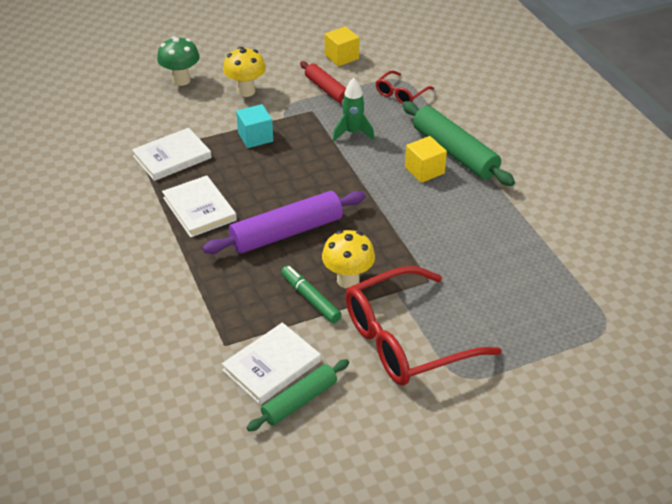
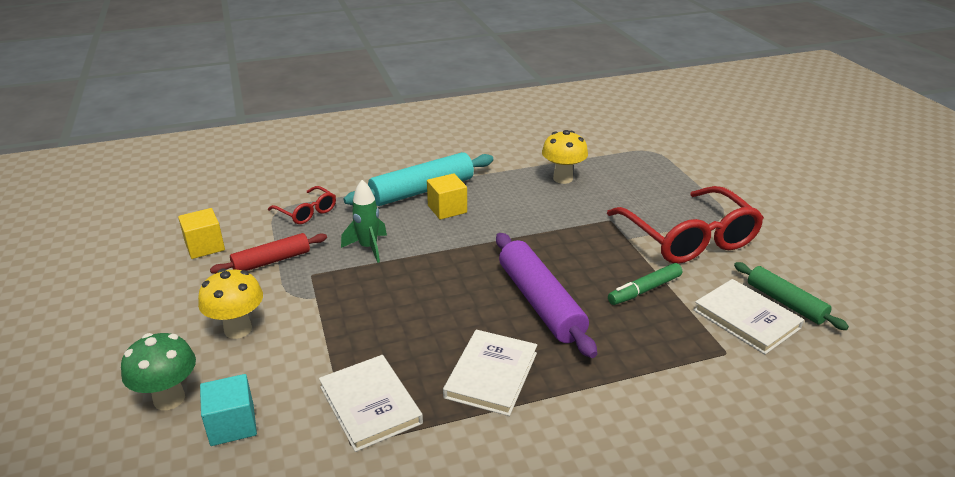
camera: 85 degrees left, 10 degrees down
white book [162,175,237,238] -> white book turned 45 degrees counterclockwise [443,330,537,416]
turquoise cube [236,104,273,148] -> turquoise cube moved to [200,374,257,446]
yellow mushroom [322,230,375,288] -> yellow mushroom moved to [542,130,588,184]
green rolling pin [402,101,515,186] -> turquoise rolling pin [343,152,493,206]

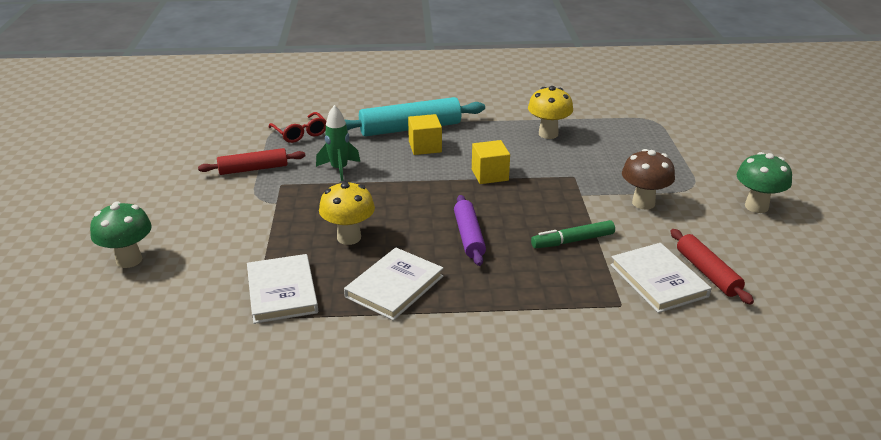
camera: 15 degrees right, 0 degrees up
yellow cube [178,208,225,259] -> yellow cube moved to [472,140,510,184]
yellow mushroom [198,268,263,339] -> yellow mushroom moved to [319,181,375,245]
turquoise cube [200,374,257,446] -> none
purple rolling pin [496,233,597,358] -> purple rolling pin [454,195,486,266], size x0.62
red glasses [607,186,764,264] -> brown mushroom [622,149,675,210]
green rolling pin [734,262,849,330] -> red rolling pin [670,229,754,305]
none -> green mushroom [737,152,792,213]

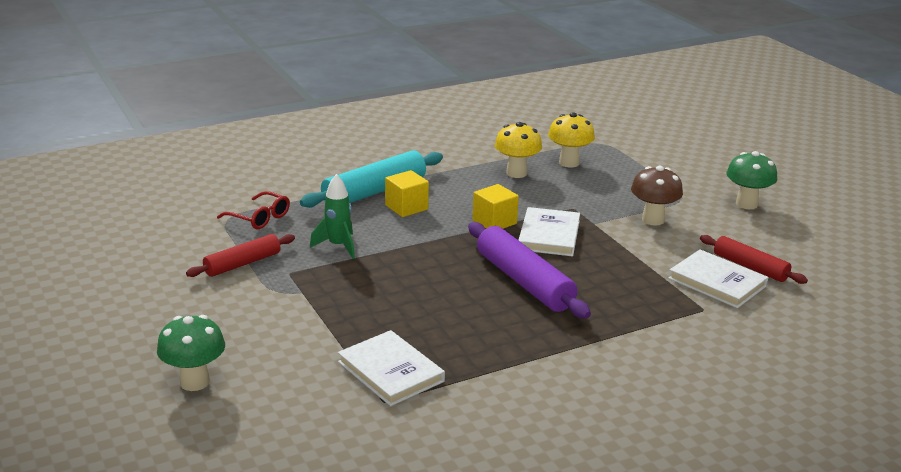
camera: 25 degrees left, 5 degrees down
yellow mushroom [319,181,375,245] -> yellow mushroom moved to [548,112,595,167]
white book [344,248,443,321] -> white book moved to [519,207,580,256]
purple rolling pin [454,195,486,266] -> purple rolling pin [468,222,591,318], size x1.62
green marker [531,220,615,248] -> none

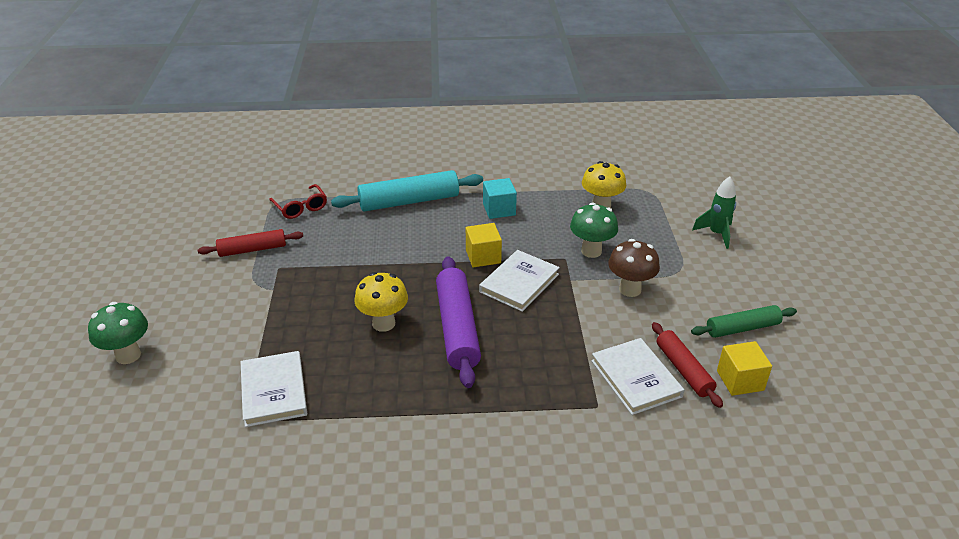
camera: 25 degrees right, 10 degrees up
green rocket [310,174,355,259] -> green rocket moved to [692,177,736,249]
yellow cube [385,170,429,217] -> yellow cube moved to [717,341,772,396]
yellow mushroom [495,122,542,178] -> yellow mushroom moved to [354,272,408,332]
green mushroom [726,151,777,209] -> green mushroom moved to [570,203,618,258]
none -> turquoise cube [483,178,517,219]
none -> green rolling pin [691,305,797,338]

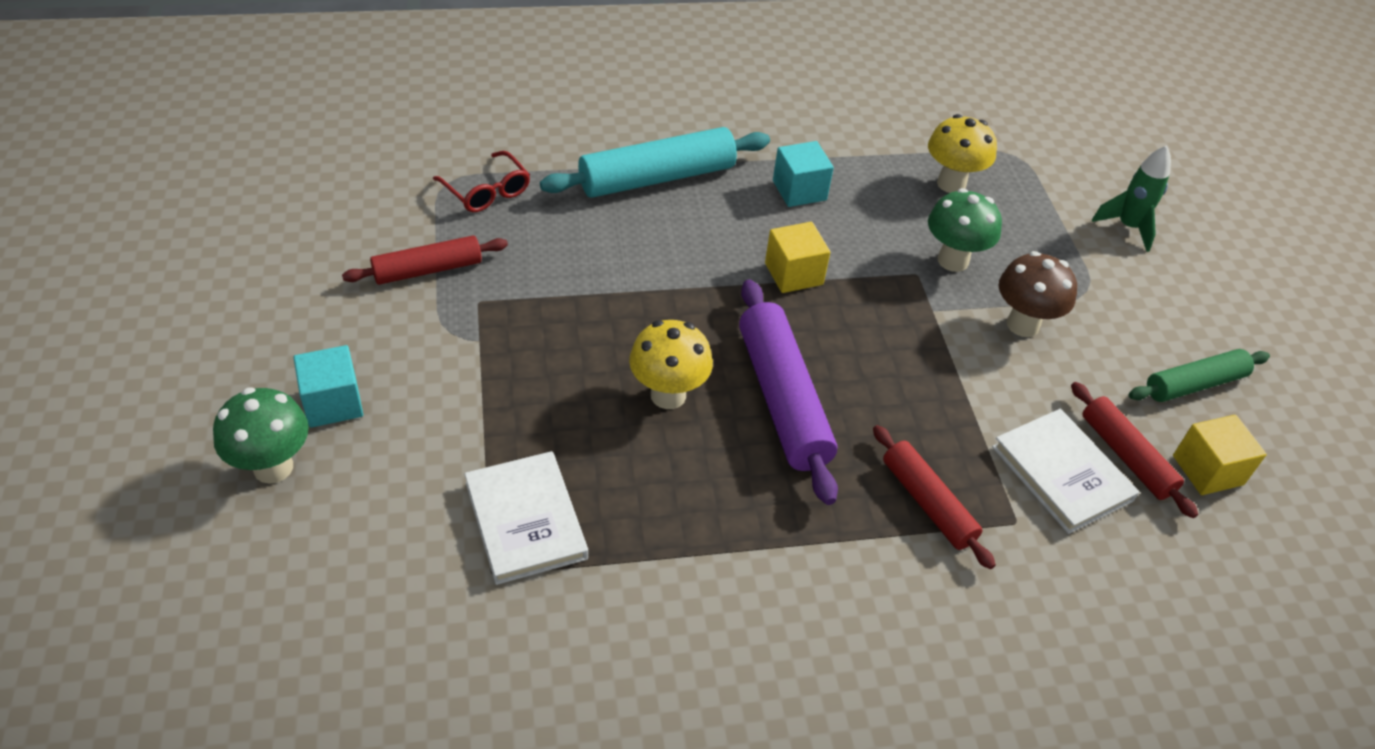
camera: 10 degrees left, 10 degrees up
white book [479,250,560,312] -> none
none -> turquoise cube [293,345,363,428]
none -> red rolling pin [873,425,996,569]

